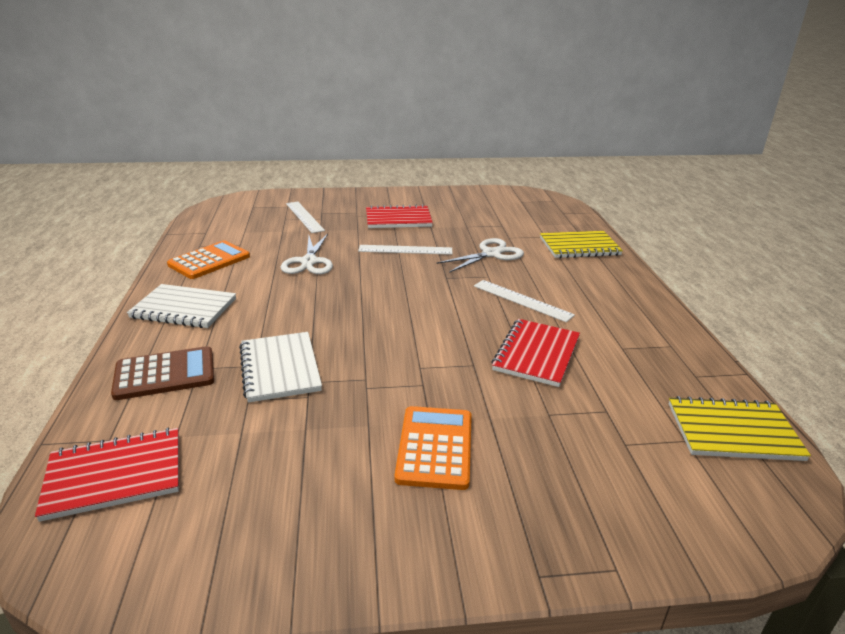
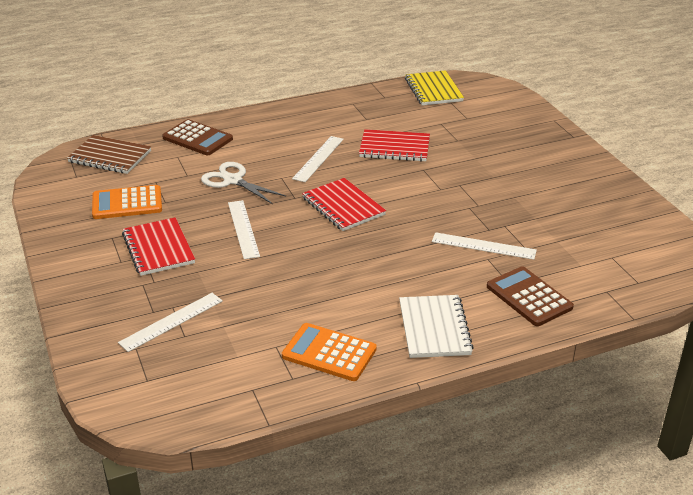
camera: 105 degrees left, 5 degrees up
red notebook [35,428,179,522] -> red notebook moved to [302,178,386,231]
white notebook [239,332,322,403] -> white ruler [432,232,537,260]
white scissors [280,234,333,274] -> none
orange calculator [395,406,472,490] -> orange calculator moved to [92,185,162,219]
yellow notebook [540,231,623,258] -> brown calculator [162,119,233,155]
none -> brown notebook [67,135,151,174]

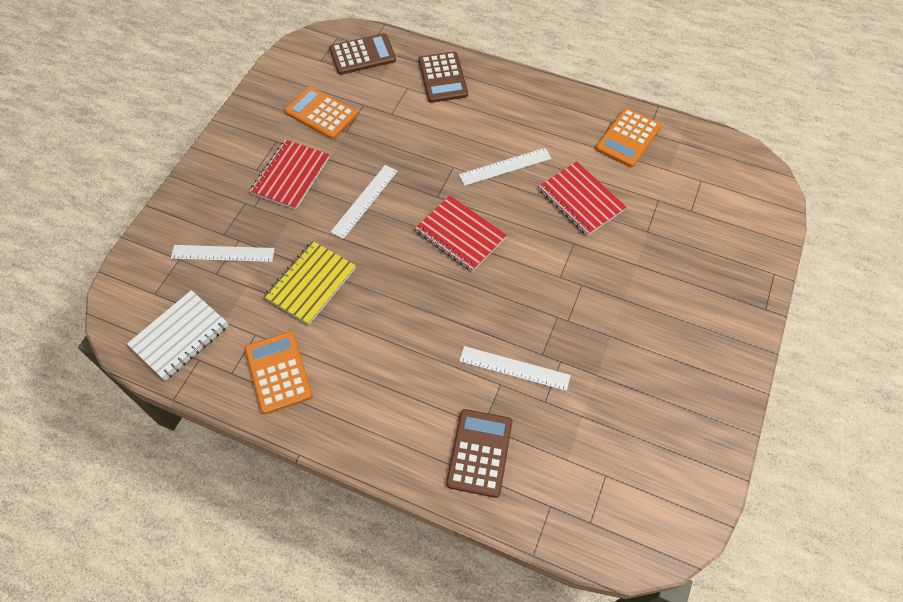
camera: 45 degrees right, 25 degrees up
brown notebook [67,135,151,174] -> brown calculator [329,33,396,75]
white scissors [201,162,286,204] -> none
red notebook [302,178,386,231] -> red notebook turned 60 degrees counterclockwise [415,196,507,272]
white notebook [399,295,474,358] -> white notebook moved to [127,290,229,381]
yellow notebook [405,70,464,105] -> yellow notebook moved to [264,241,356,325]
white ruler [432,232,537,260] -> white ruler turned 45 degrees counterclockwise [459,346,571,391]
none -> orange calculator [596,108,661,167]

